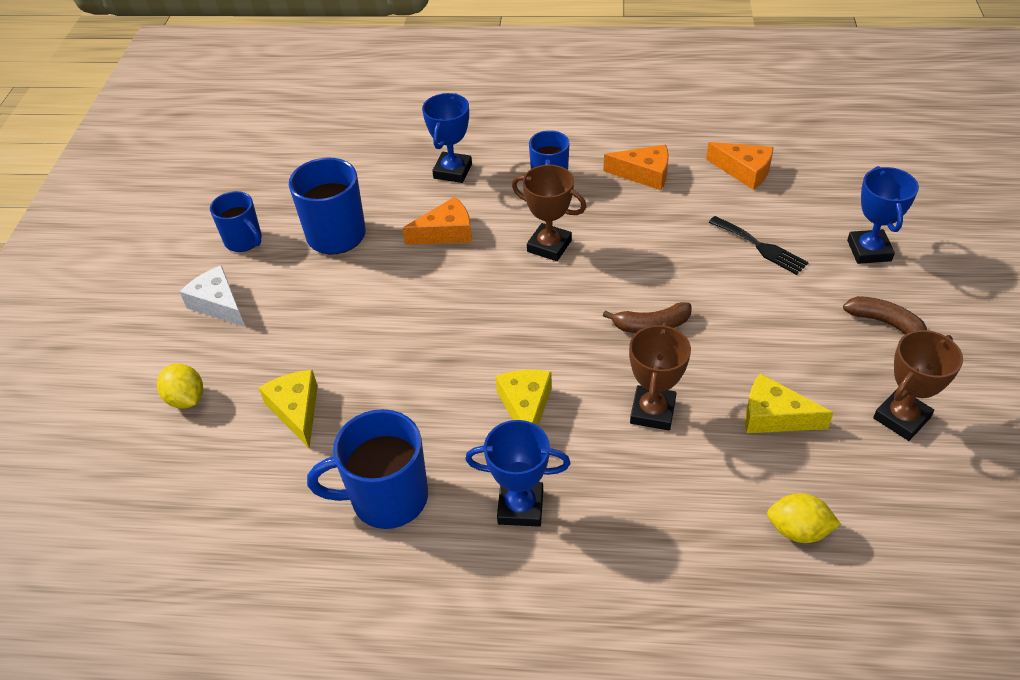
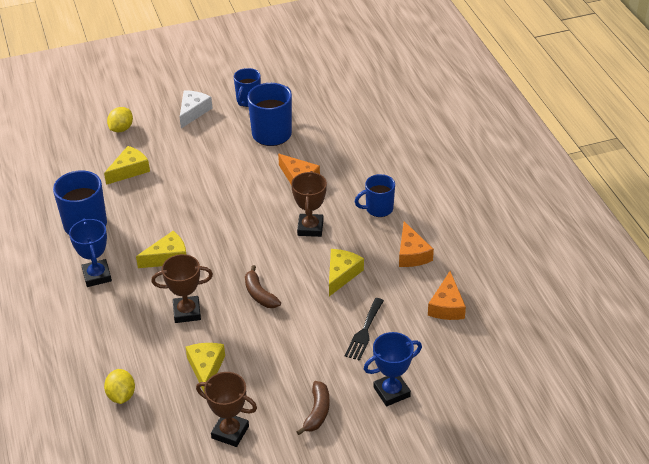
camera: 65 degrees right, 5 degrees down
blue trophy [422,93,472,183] -> none
none -> yellow cheese [329,249,364,296]

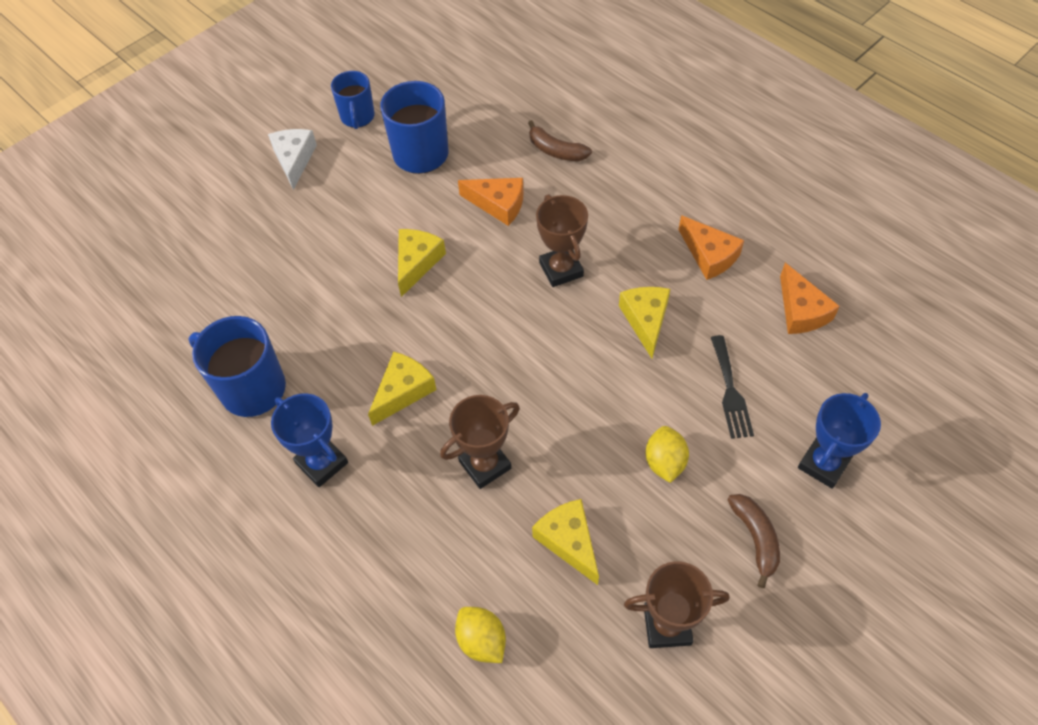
camera: 25 degrees left, 15 degrees up
yellow cheese [104,146,150,185] -> yellow cheese moved to [398,229,446,297]
yellow lemon [107,107,133,132] -> yellow lemon moved to [645,426,689,483]
brown banana [245,265,281,308] -> brown banana moved to [528,120,592,161]
blue mug [355,174,395,217] -> none

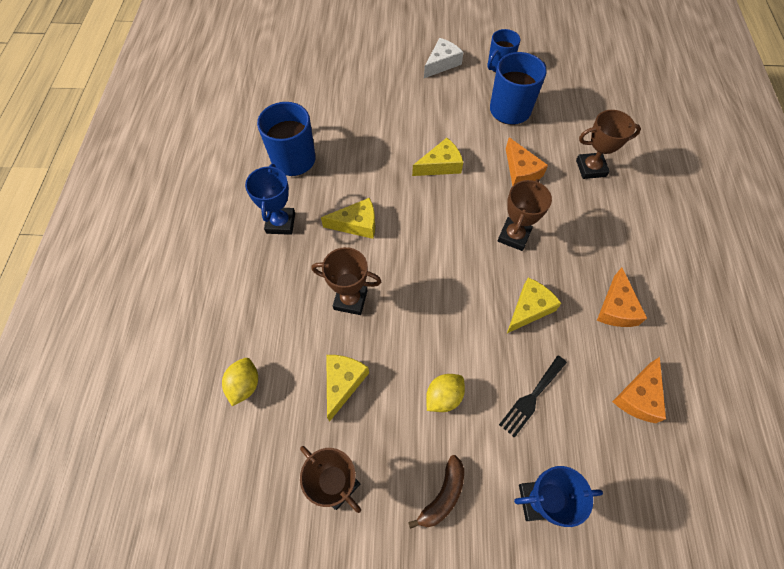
camera: 45 degrees right, 5 degrees up
brown banana [528,120,592,161] -> brown trophy [576,110,641,179]

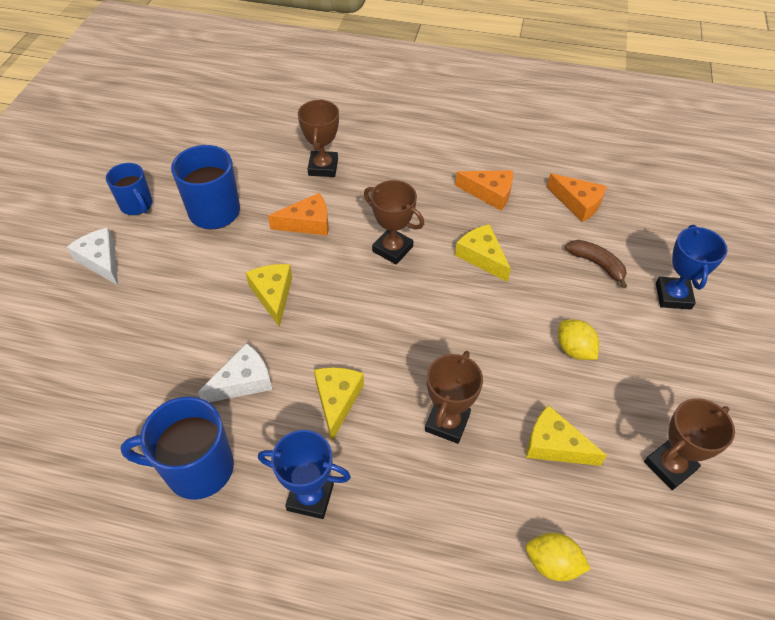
camera: 80 degrees left, 10 degrees down
brown banana [408,455,464,529] -> brown banana moved to [565,240,627,288]
black fork [499,355,567,438] -> none
none -> white cheese [198,343,272,402]

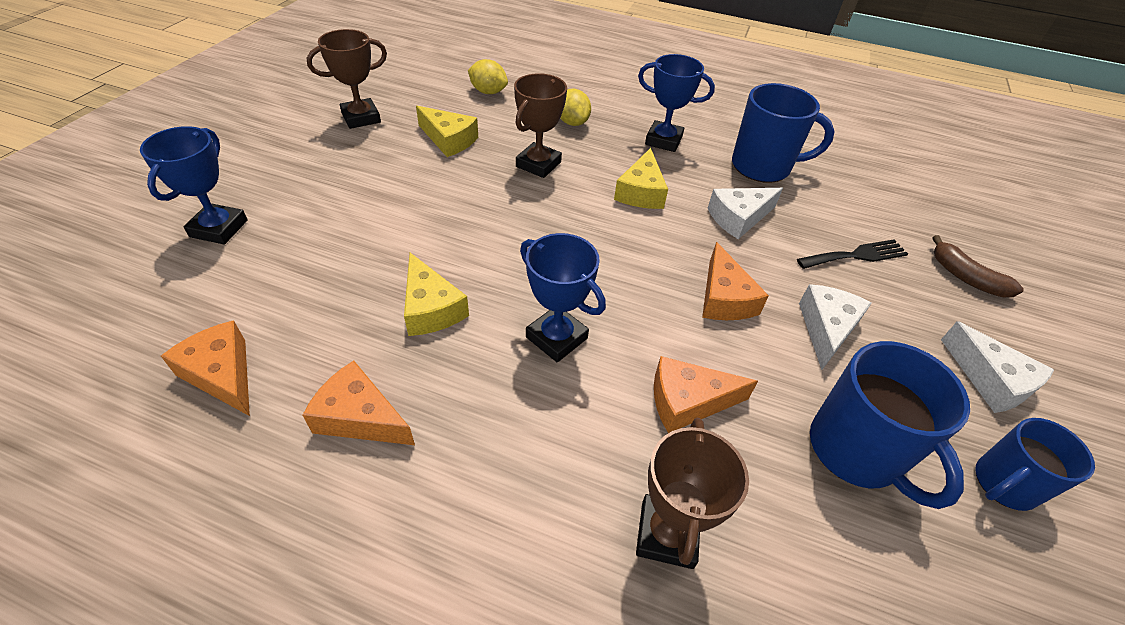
camera: 175 degrees left, 5 degrees down
blue mug [106,163,152,215] -> blue mug turned 90 degrees counterclockwise [976,418,1095,511]
yellow cheese [246,264,292,327] -> orange cheese [702,242,769,320]
brown trophy [364,180,424,264] -> blue trophy [520,233,606,362]
yellow lemon [558,319,599,360] -> yellow lemon moved to [560,89,591,126]
brown banana [565,240,627,288] -> brown banana moved to [932,235,1024,297]
none -> black fork [797,239,908,269]
none -> white cheese [799,284,872,370]

